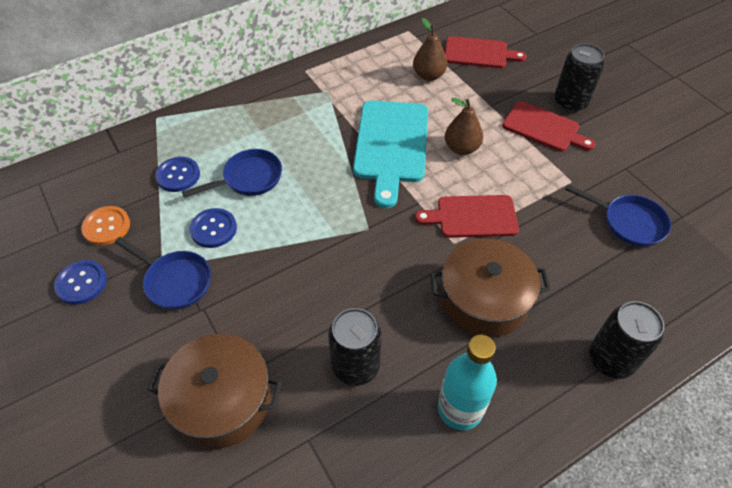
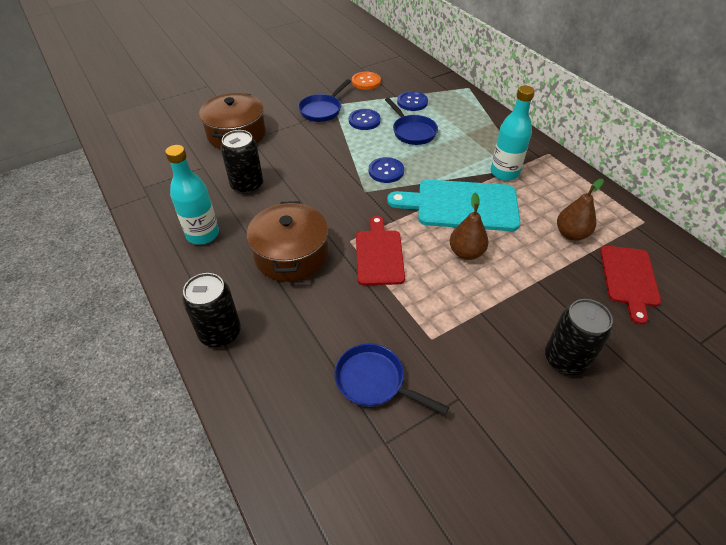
camera: 90 degrees right, 5 degrees down
blue button [54,260,107,305] -> blue button moved to [369,157,404,183]
red cutting board [502,101,595,152] -> none
blue pan [565,184,671,247] -> blue pan turned 90 degrees clockwise [334,343,449,415]
none -> turquoise bottle [490,86,535,181]

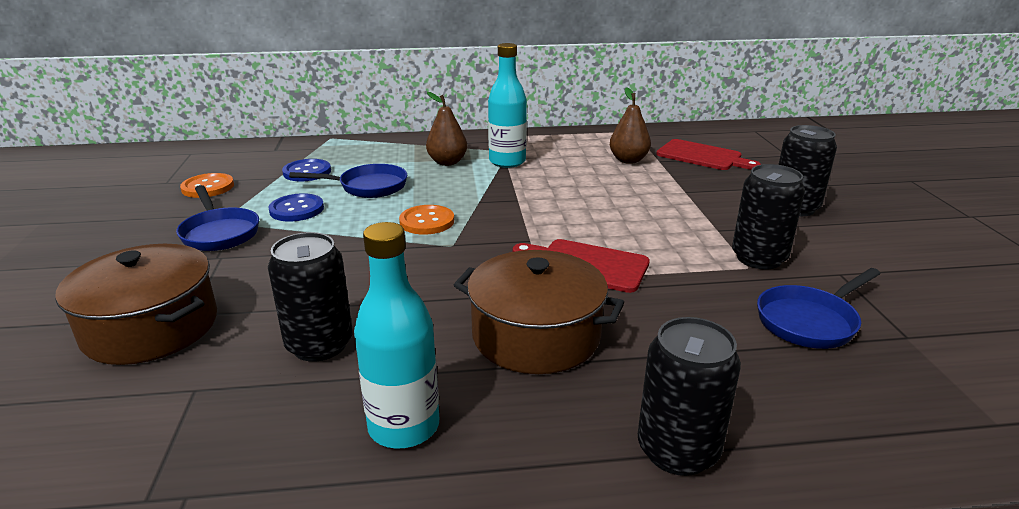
camera: 65 degrees left, 20 degrees down
blue button [369,157,404,183] -> orange button [399,205,454,235]
turquoise cutting board [387,180,520,231] -> none
brown pear [450,193,489,260] -> brown pear moved to [426,92,467,166]
none -> black can [732,164,805,269]

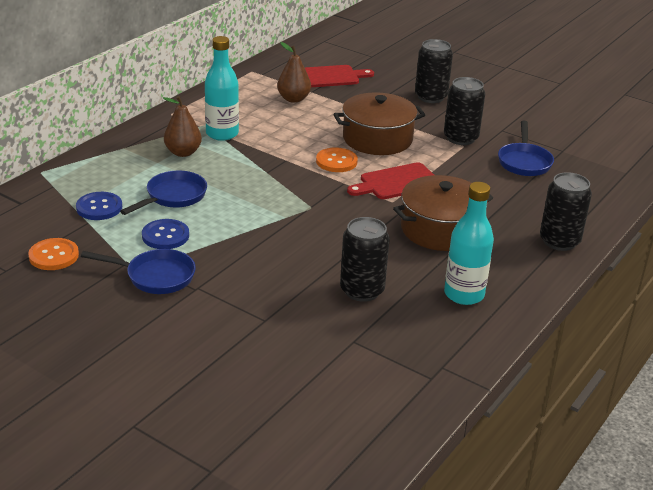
camera: 50 degrees left, 5 degrees up
brown pot [55,244,217,365] -> brown pot moved to [333,92,425,155]
orange button [399,205,454,235] -> orange button moved to [316,147,358,172]

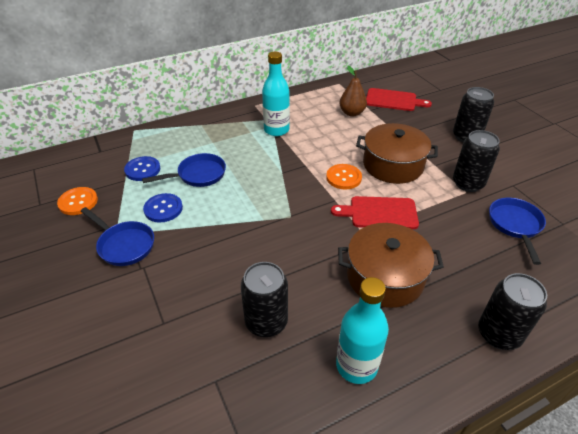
camera: 30 degrees right, 10 degrees up
brown pear [163,96,202,157] -> none
blue pan [498,120,554,176] -> blue pan turned 150 degrees clockwise [489,198,546,265]

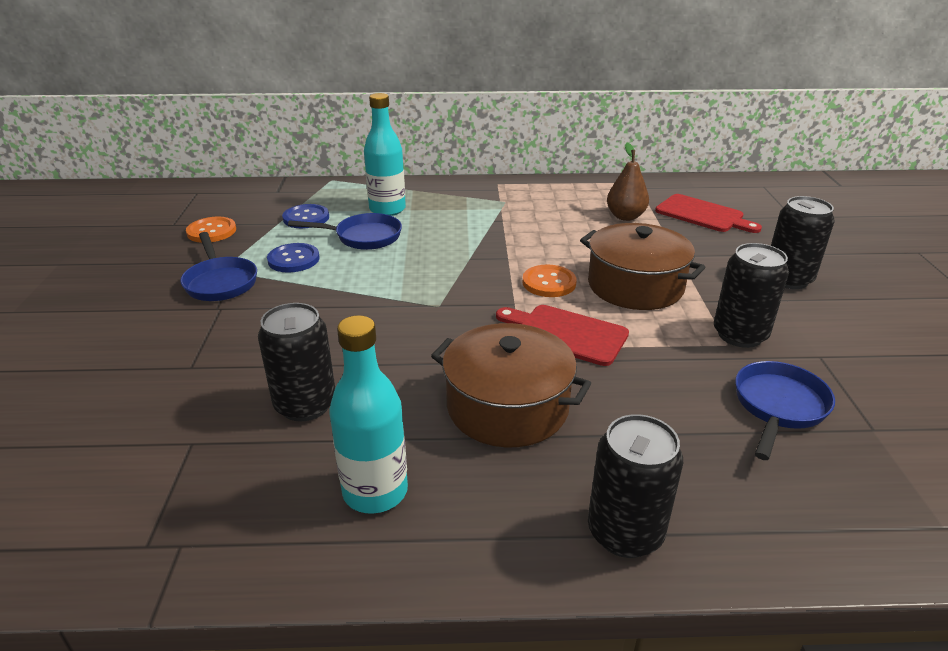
camera: 25 degrees right, 10 degrees down
turquoise bottle [262,52,290,136] -> turquoise bottle moved to [364,93,406,216]

